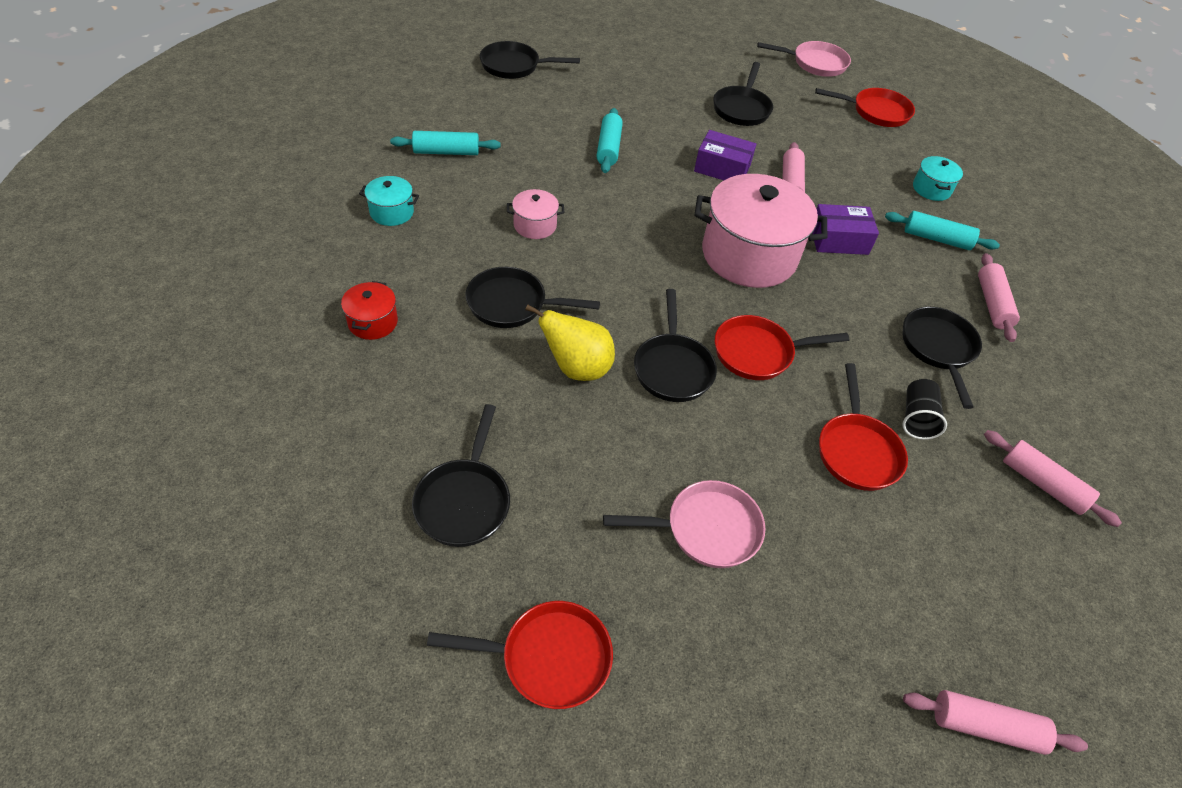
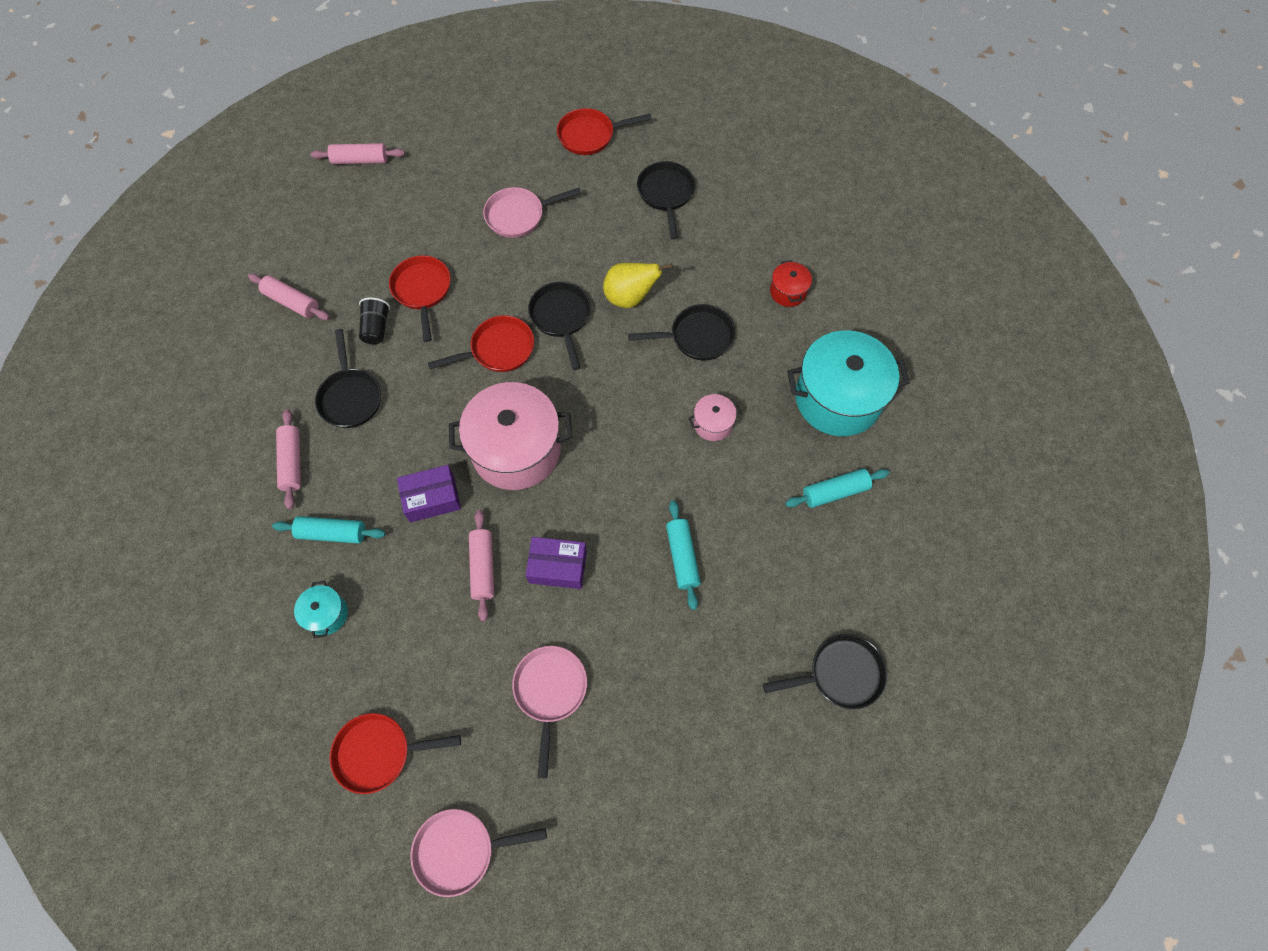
camera: 170 degrees right, 15 degrees up
turquoise pot [359,176,419,226] -> turquoise pot [787,330,910,436], size x2.23
black pan [713,62,773,126] -> pink pan [512,646,587,778]

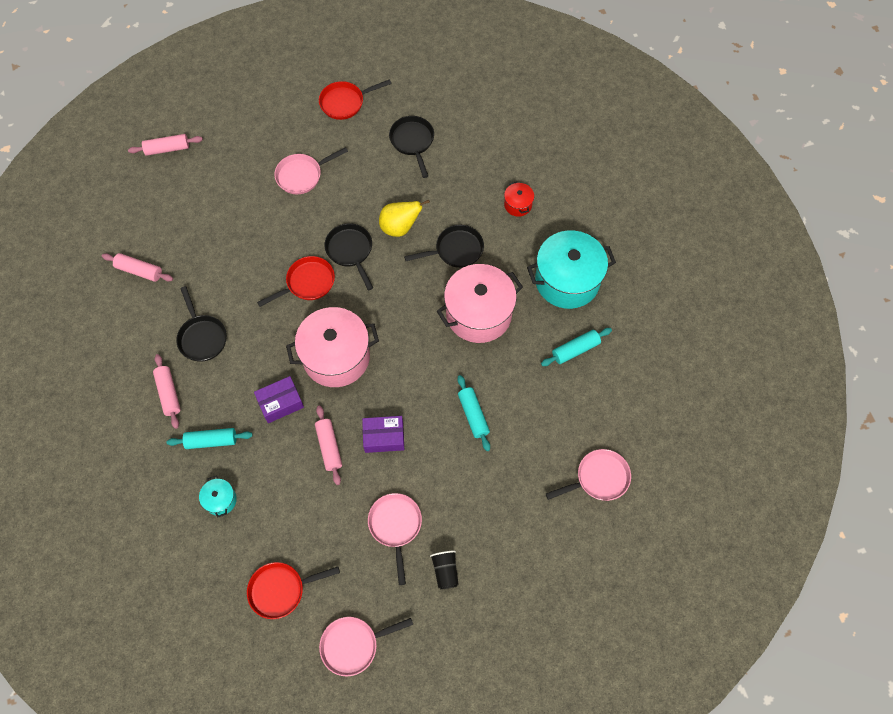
camera: 10 degrees left, 0 degrees up
black cup [359,297,390,344] -> black cup moved to [430,550,459,590]
red pan [389,255,451,342] -> none
pink pot [688,394,741,441] -> pink pot [437,264,523,343], size x2.23
black pan [763,634,887,709] -> pink pan [546,449,631,501]

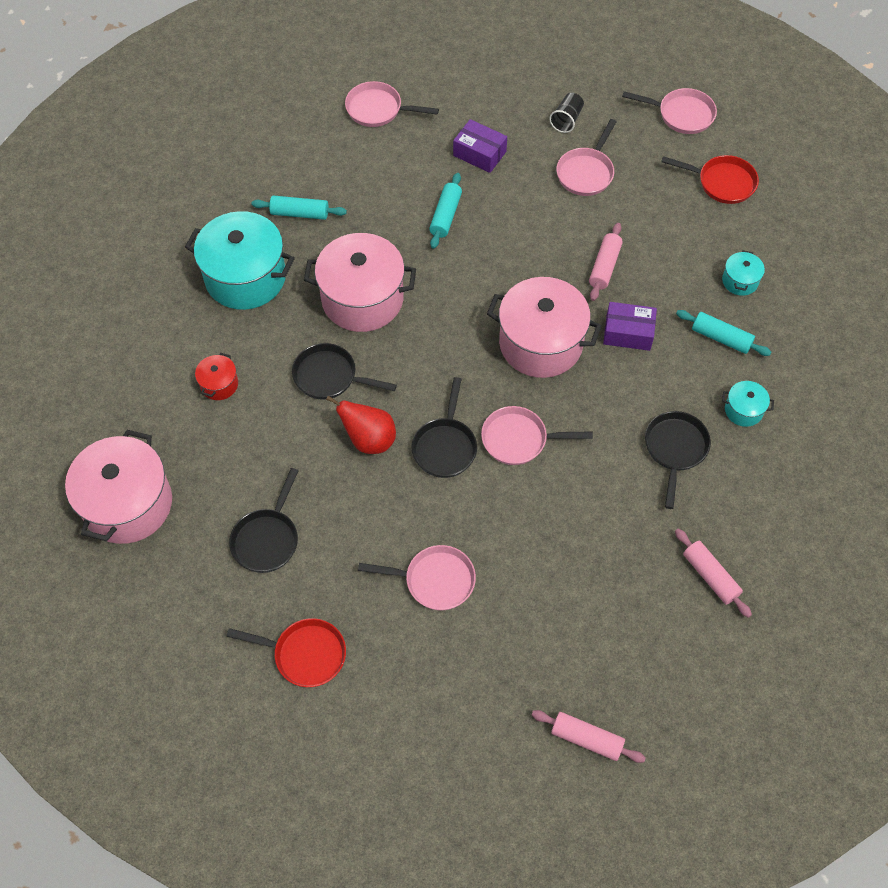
camera: 145 degrees left, 5 degrees down
pink rolling pin [153,354,181,429] -> turquoise pot [722,381,774,427]
red pan [257,256,335,307] -> pink pan [481,406,593,465]
purple box [362,416,404,453] -> purple box moved to [453,119,507,173]
yellow pear [379,199,430,237] -> red pear [326,396,396,454]
none -> pink pot [65,430,172,544]

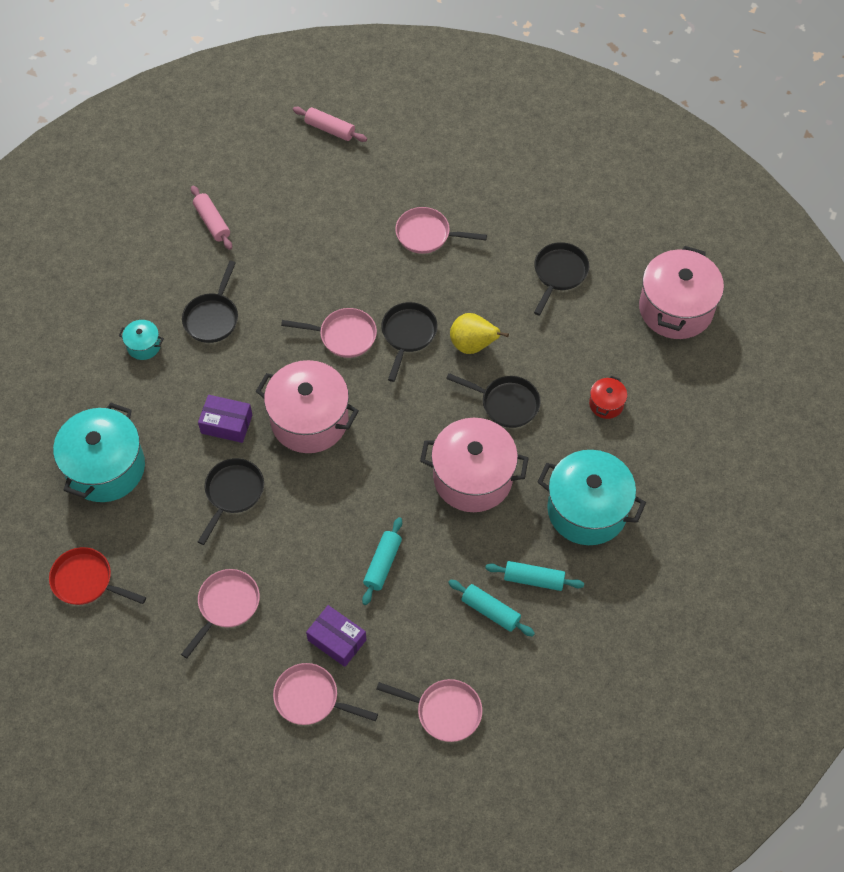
camera: 175 degrees left, 0 degrees up
red pan [227,618,346,687] -> none
red pear [326,396,396,454] -> yellow pear [450,313,509,354]
black cup [549,93,584,133] -> none
pink rolling pin [589,223,623,301] -> black pan [198,458,264,545]
pink pan [622,88,717,134] -> pink pan moved to [273,663,378,725]
turquoise rolling pin [676,310,771,356] -> turquoise rolling pin moved to [448,579,535,637]
turquoise pot [722,250,765,296] -> turquoise pot [53,403,145,502], size x2.23

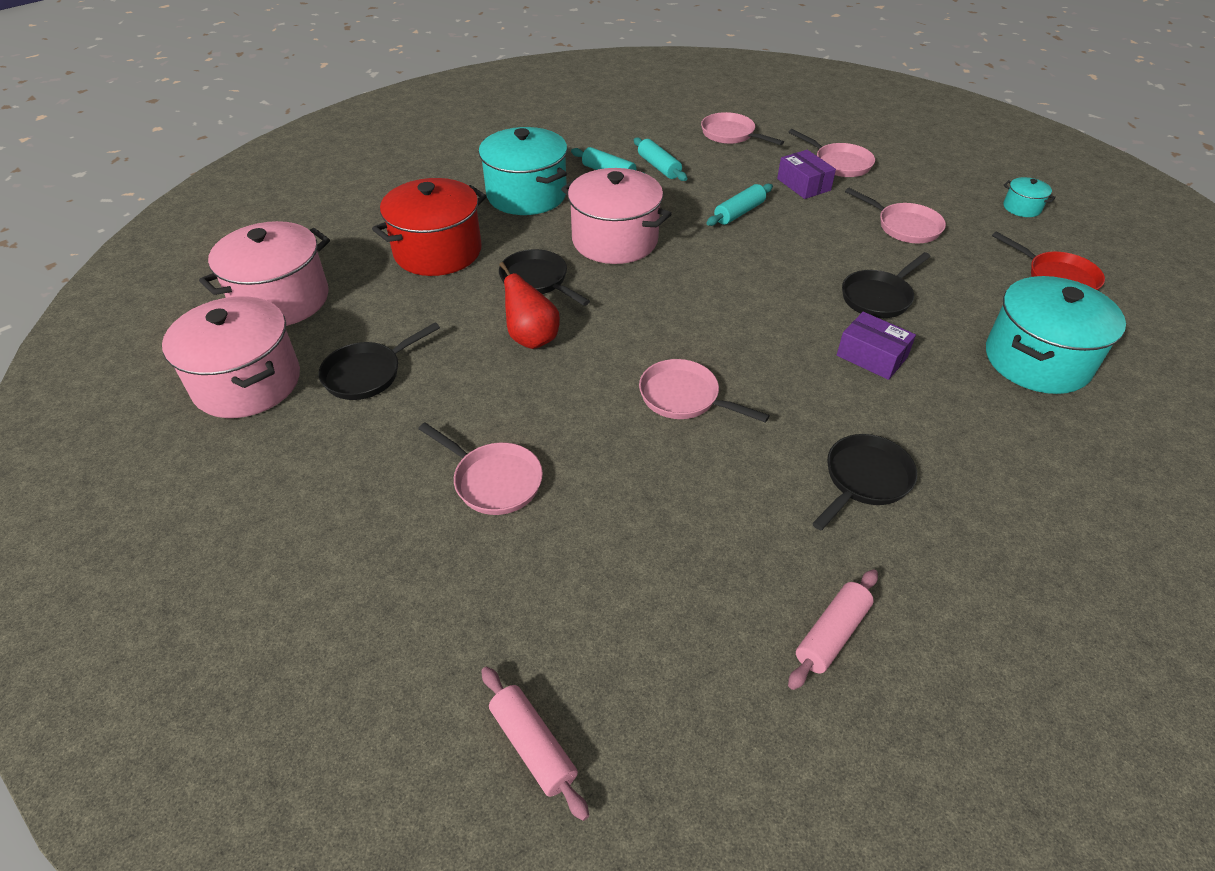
camera: 155 degrees left, 15 degrees down
turquoise pot [118,320,164,360] -> turquoise pot moved to [1003,177,1056,217]
pink pan [181,569,260,658] -> pink pan turned 105 degrees counterclockwise [845,188,946,243]
pink rolling pin [191,185,232,250] -> pink rolling pin turned 45 degrees clockwise [788,569,878,690]
pink pot [256,360,359,453] -> pink pot moved to [162,296,300,418]
black pan [381,302,438,382] -> none
yellow pear [450,313,509,354] -> red pear [499,262,560,349]
red pot [589,376,627,419] -> red pot [372,178,487,276], size x2.23

